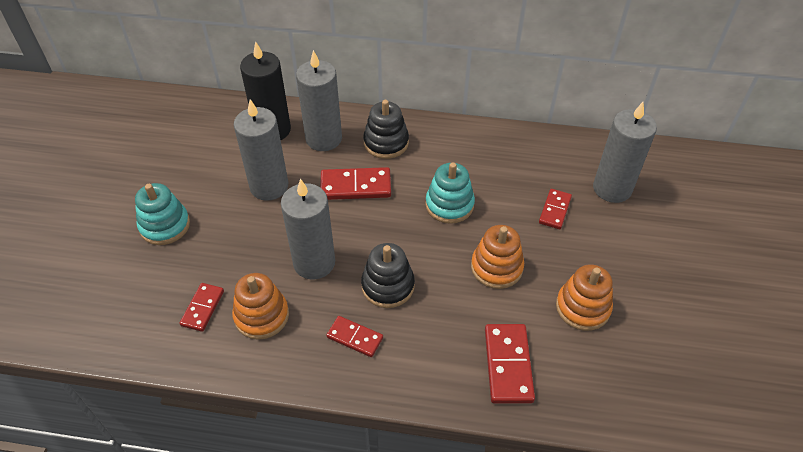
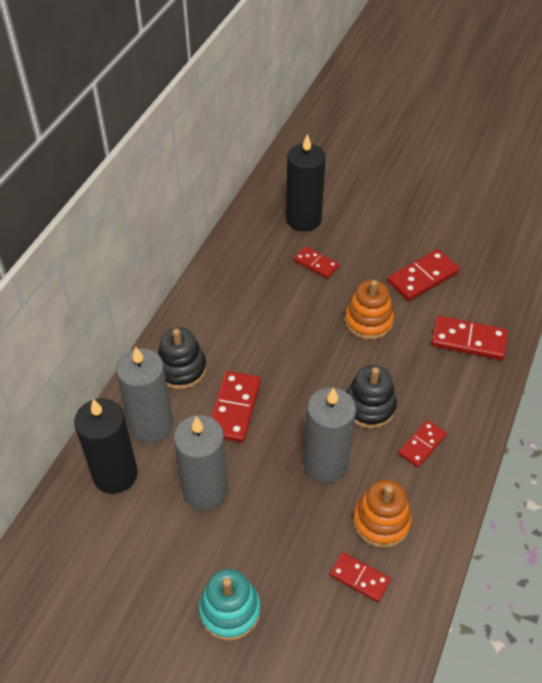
camera: 75 degrees left, 0 degrees up
turquoise stacking toy [425,162,475,224] -> none
orange stacking toy [556,264,613,331] -> red domino [387,249,460,301]
grey candle [593,102,657,203] -> black candle [286,134,326,232]

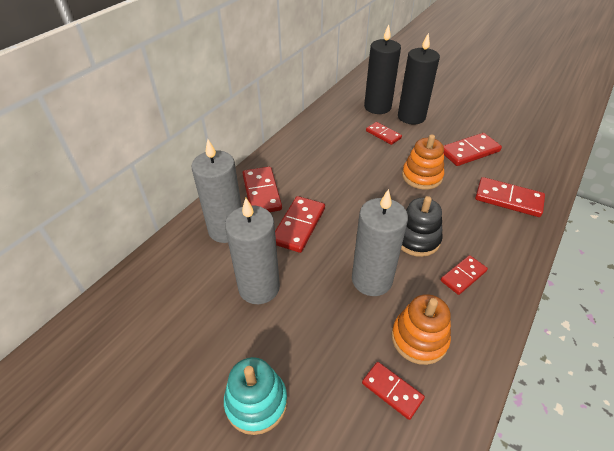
camera: 10 degrees right, 5 degrees down
black candle [74,398,138,494] -> black candle moved to [398,33,440,125]
black stacking toy [158,327,207,389] -> red domino [243,167,282,212]

